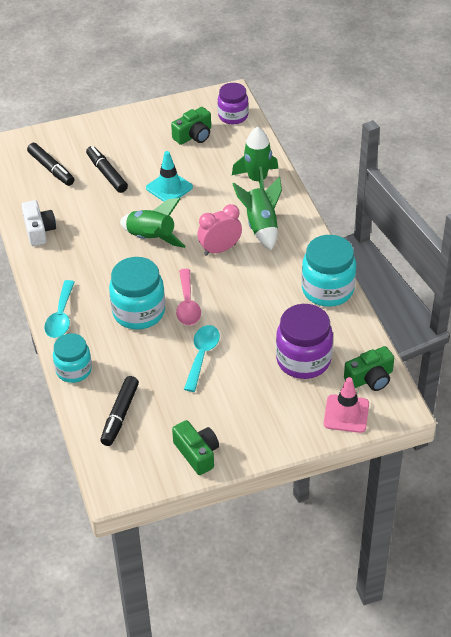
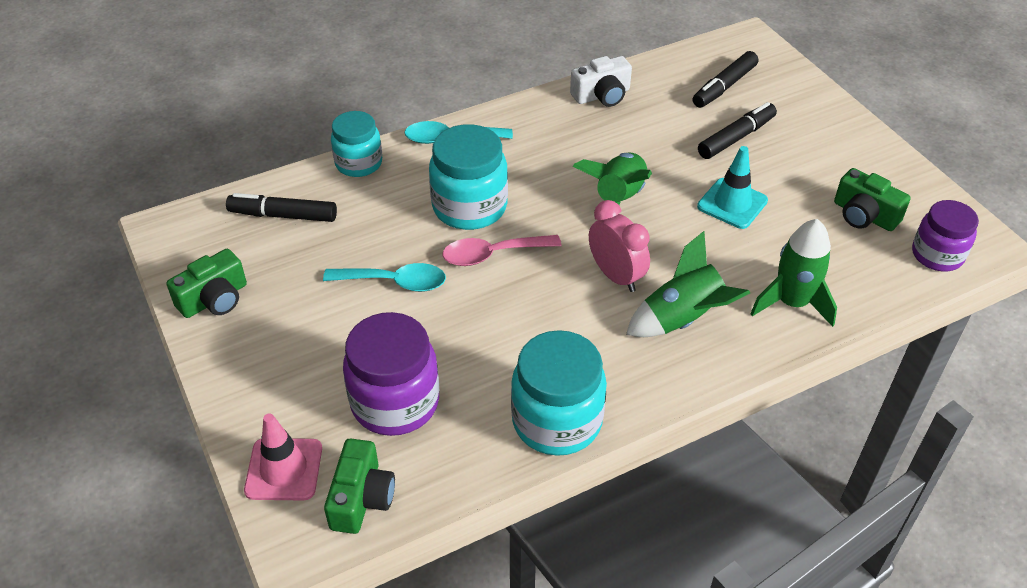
camera: 80 degrees right, 0 degrees up
green camera [344,346,394,391] -> green camera turned 135 degrees counterclockwise [324,438,395,534]

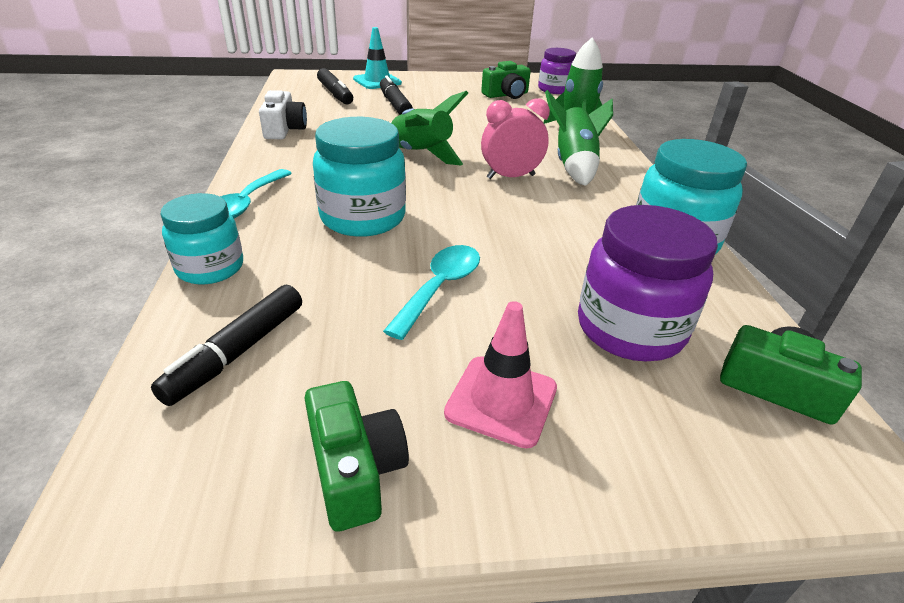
camera: 70 degrees left, 10 degrees down
pink traffic cone [244,413,322,500] -> pink traffic cone moved to [444,301,557,448]
pink spoon [443,235,561,266] -> none
turquoise traffic cone [697,146,768,229] -> turquoise traffic cone moved to [353,27,402,89]

